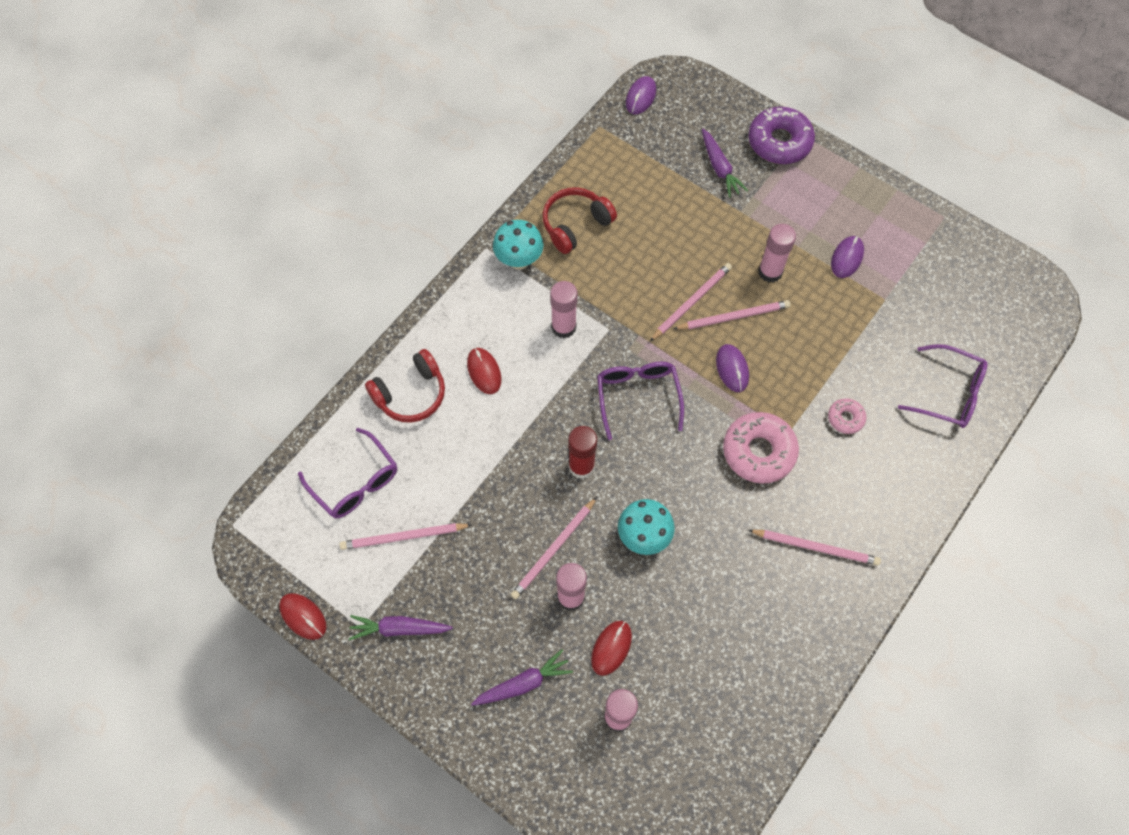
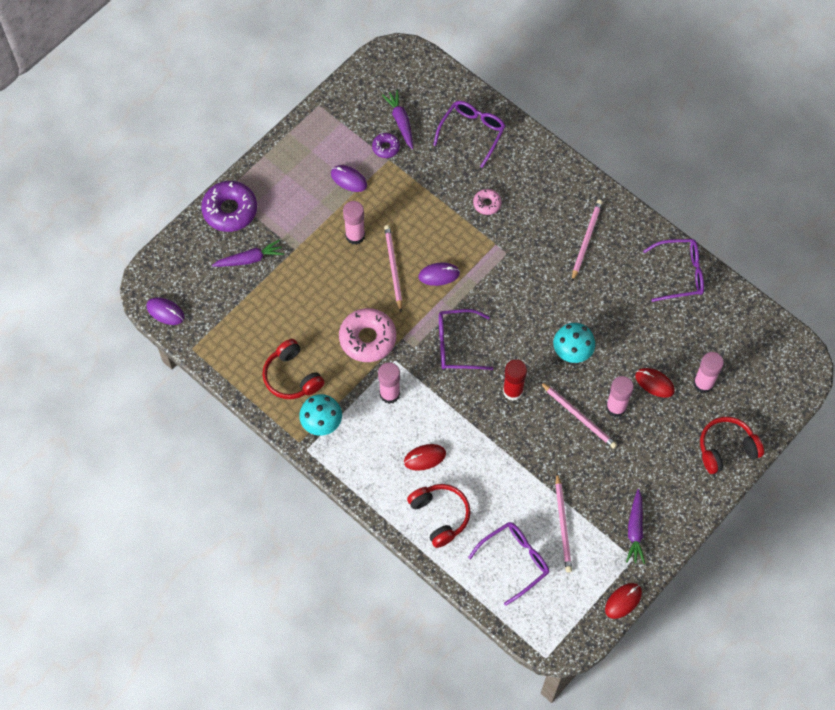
camera: 85 degrees left, 0 degrees up
purple carrot [471,649,573,706] -> purple carrot moved to [382,90,413,149]
pink pencil [650,263,732,341] -> none
pink donut [723,412,799,484] -> pink donut moved to [339,308,396,362]
none -> purple donut [372,133,400,158]
none -> purple glasses [643,239,704,302]
none -> red headphones [700,417,764,474]

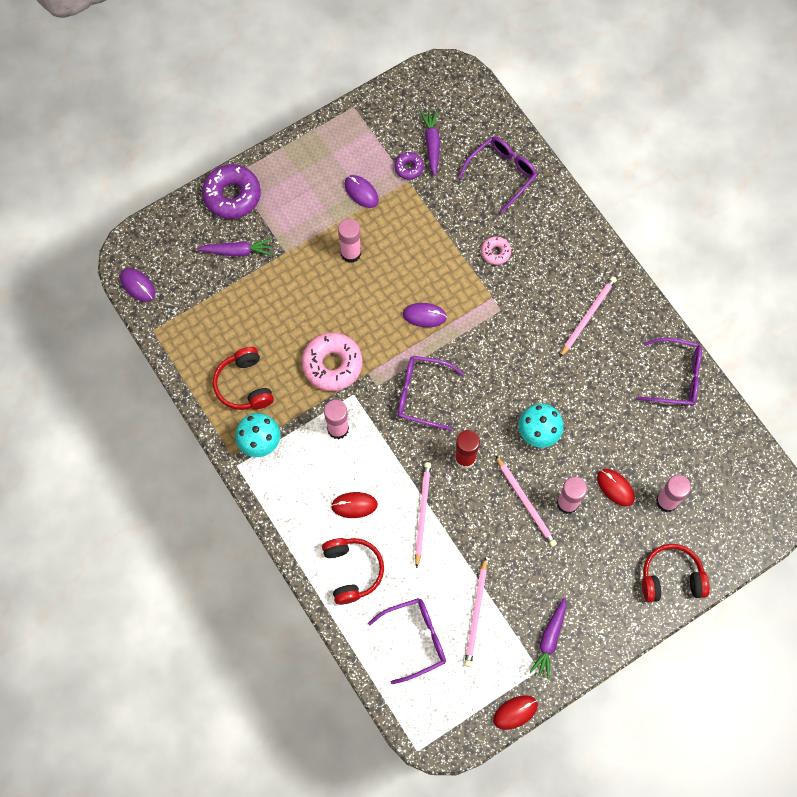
camera: 15 degrees right, 5 degrees up
pink pencil [384,225,402,312] -> pink pencil moved to [415,462,431,568]

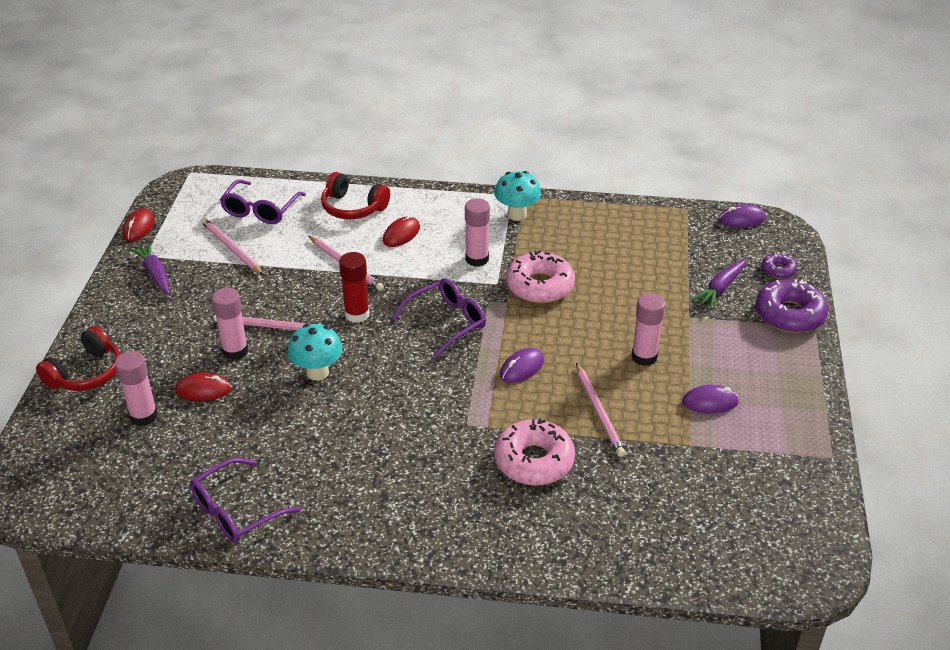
camera: 130 degrees right, 30 degrees down
red headphones [213,347,274,410] -> none
purple donut [394,152,424,180] -> purple donut moved to [762,252,797,279]
purple carrot [420,110,440,176] -> none
purple glasses [458,136,537,213] -> none
pink donut [481,236,511,265] -> pink donut [494,418,575,485], size x1.95
pink pencil [560,276,617,357] -> pink pencil moved to [576,363,625,457]

